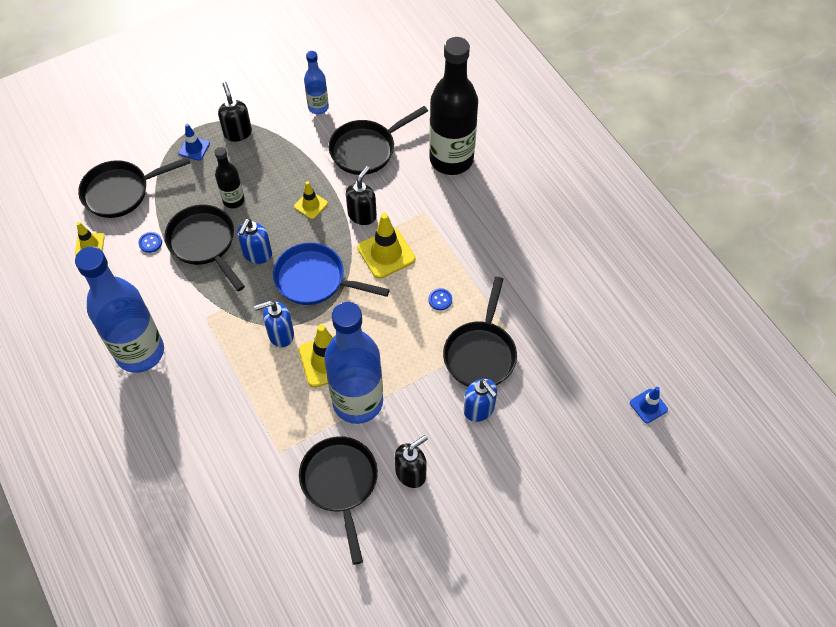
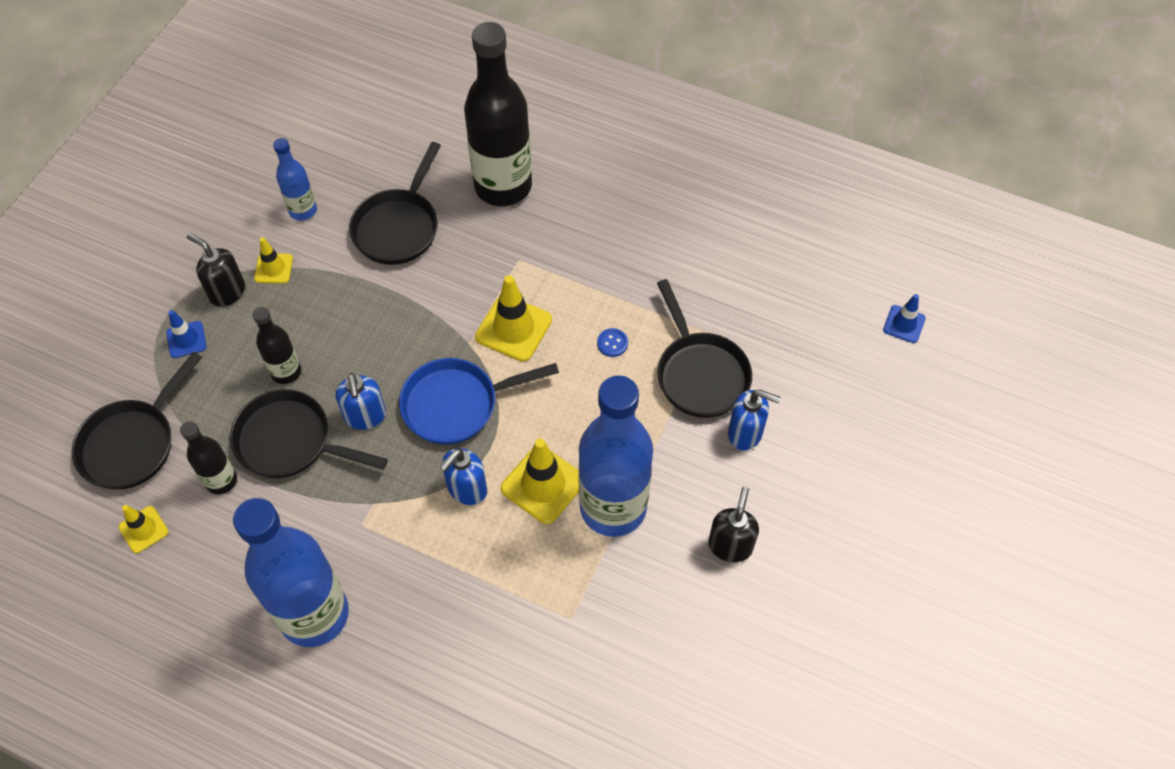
camera: 35 degrees left, 0 degrees up
blue button [138,232,162,253] -> black bottle [180,421,237,495]
yellow traffic cone [294,181,328,219] -> yellow traffic cone moved to [254,237,293,284]
black pan [299,436,378,565] -> none
black soap dispenser [346,166,377,225] -> none

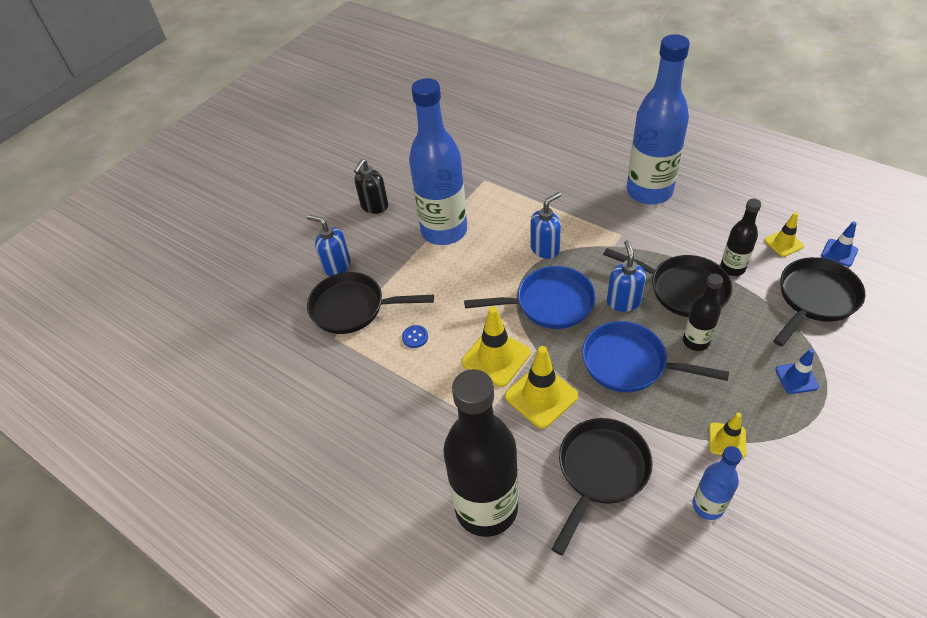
camera: 165 degrees left, 10 degrees down
black soap dispenser [187,233,245,307] -> none
yellow traffic cone [501,438,579,524] -> yellow traffic cone moved to [505,346,578,429]
black pan [657,279,752,418] -> black pan turned 75 degrees counterclockwise [307,272,434,334]
blue traffic cone [883,294,925,343] -> blue traffic cone moved to [821,221,858,267]
none -> blue pan [582,321,729,393]

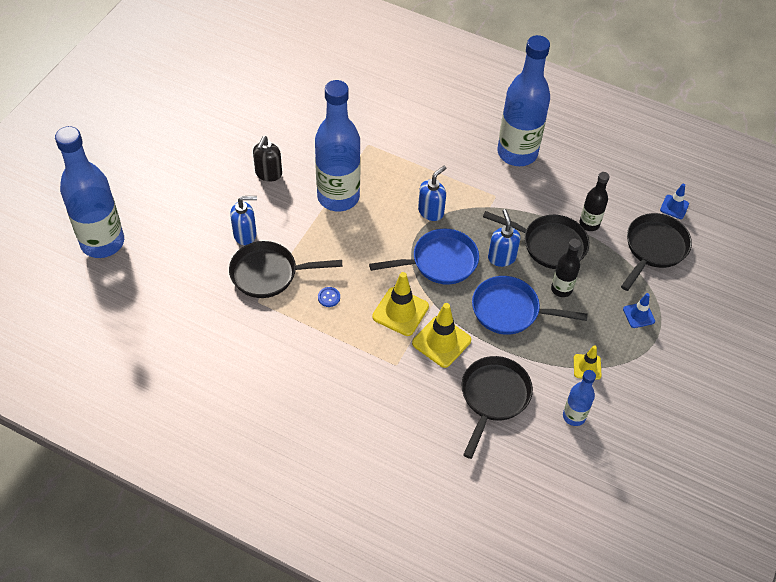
camera: 15 degrees left, 5 degrees up
blue soap dispenser [307,215,351,276] -> blue soap dispenser turned 150 degrees clockwise [230,196,257,245]
black bottle [443,369,518,537] -> none
yellow traffic cone [764,212,804,257] -> none
none -> blue bottle [55,126,124,258]

